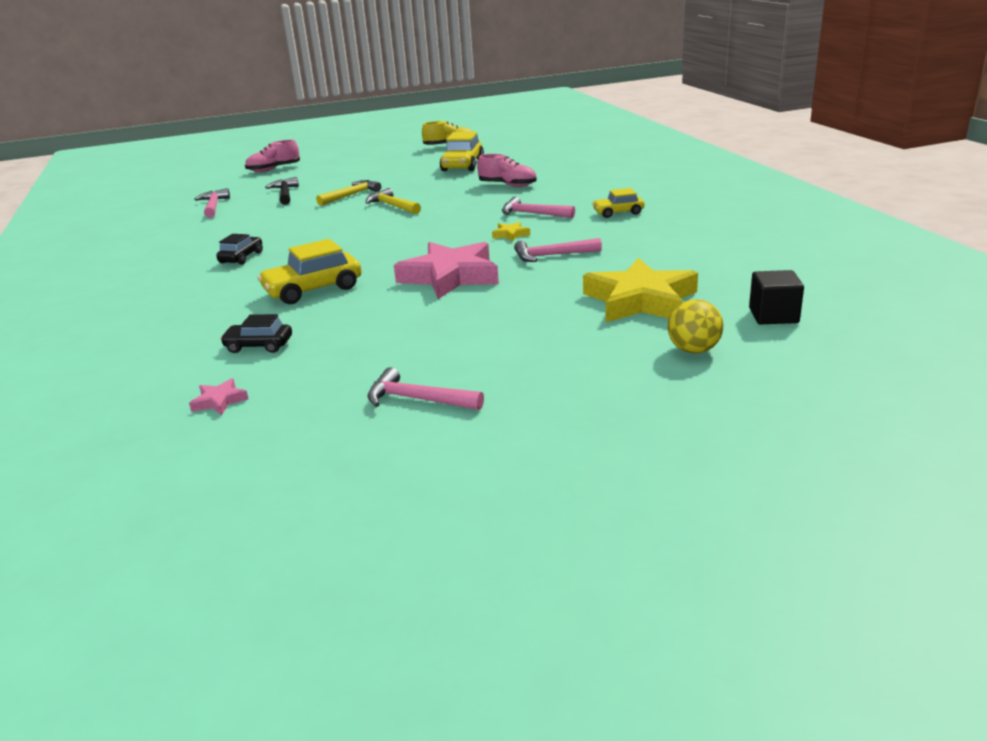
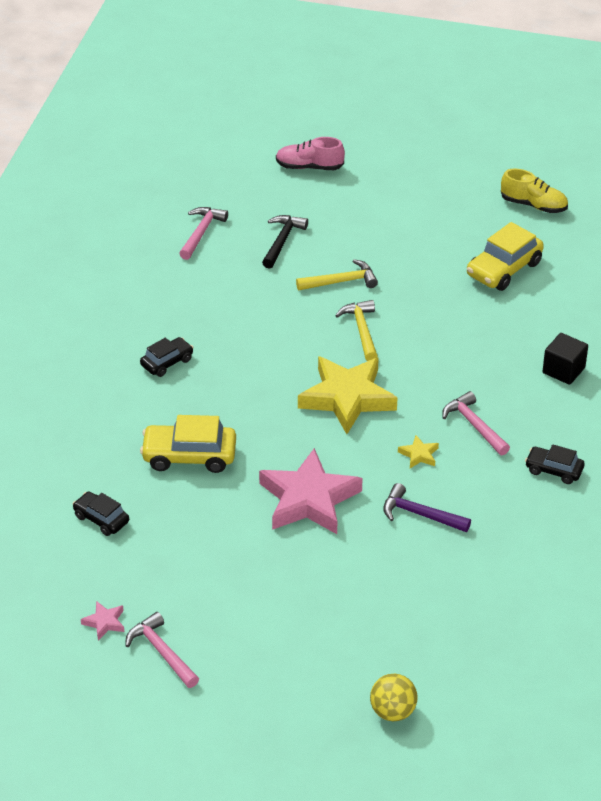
camera: 30 degrees right, 15 degrees up
pink star [189,378,248,415] -> pink star moved to [81,601,124,640]
pink shoe [477,154,536,187] -> none
pink hammer [514,238,602,262] -> purple hammer [383,483,471,532]
yellow star [583,258,698,322] -> yellow star moved to [298,356,398,434]
yellow car [592,188,644,218] -> black car [525,444,585,484]
black cube [749,270,804,324] -> black cube moved to [543,333,588,385]

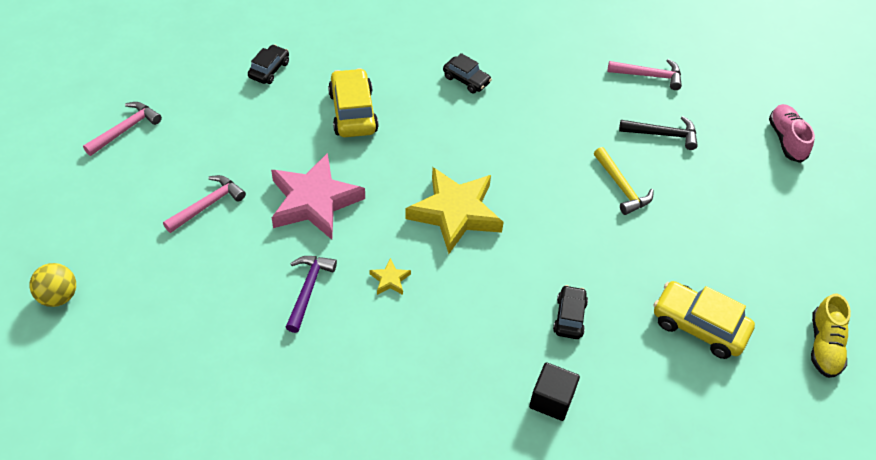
camera: 75 degrees right, 10 degrees up
pink star [81,601,124,640] -> none
yellow hammer [335,300,378,361] -> none
pink hammer [442,391,510,456] -> pink hammer moved to [163,175,246,233]
black car [525,444,585,484] -> black car moved to [553,285,588,339]

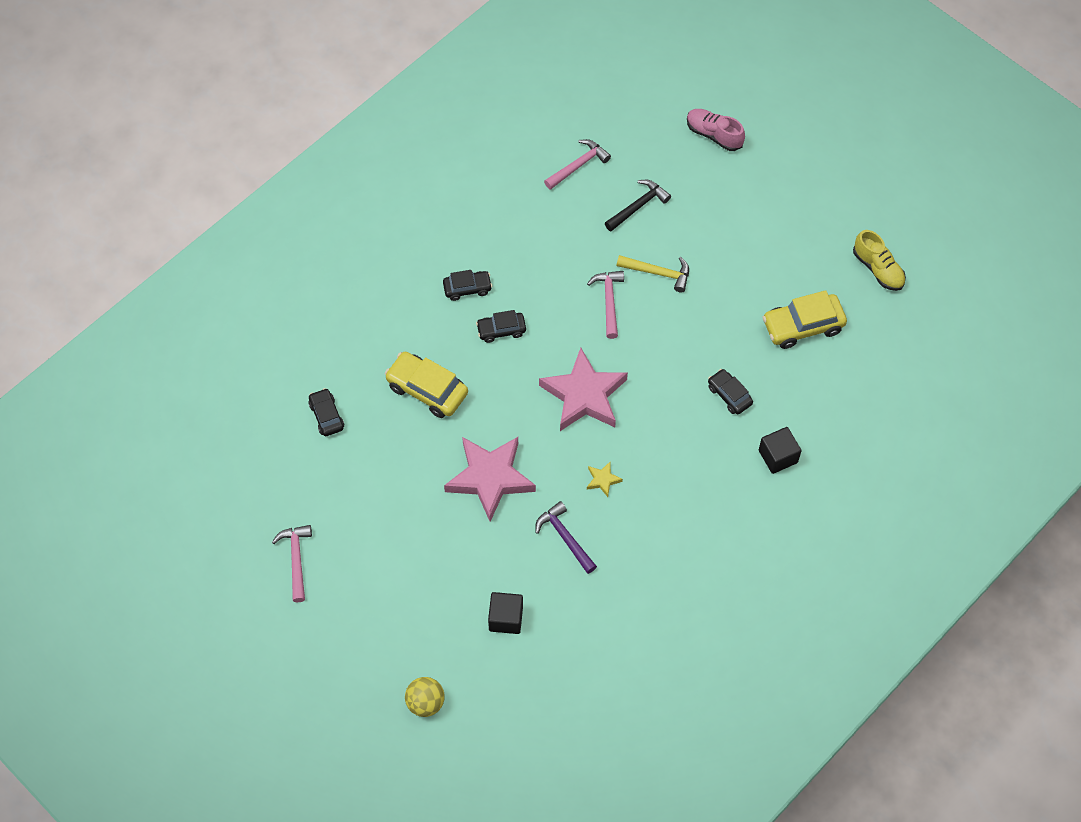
camera: 45 degrees left, 10 degrees up
pink hammer [163,175,246,233] -> pink hammer moved to [587,271,624,339]
yellow star [405,167,504,254] -> pink star [539,348,628,431]
none -> black car [476,310,526,343]
none -> black cube [488,592,523,634]

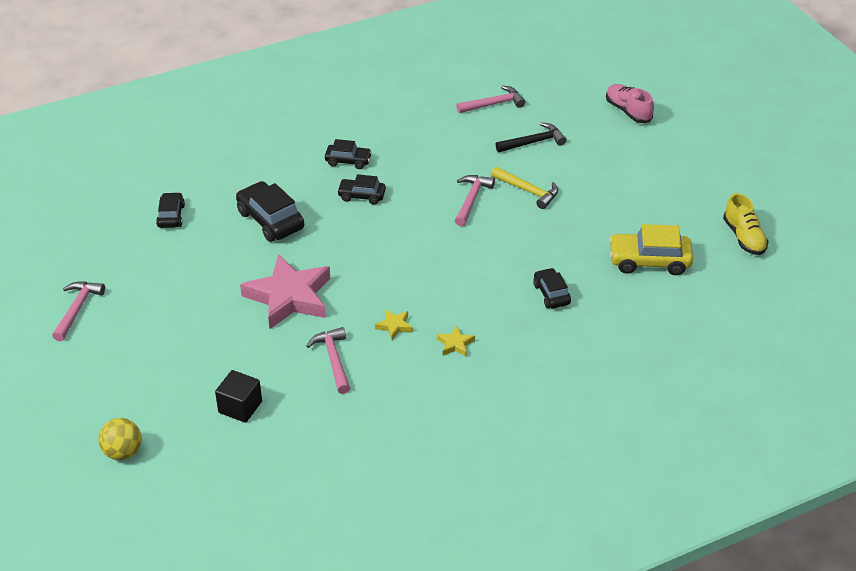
camera: 20 degrees right, 20 degrees down
yellow car [385,352,468,418] -> black car [236,181,304,242]
purple hammer [535,501,597,574] -> pink hammer [306,327,350,394]
pink star [539,348,628,431] -> none
black cube [759,427,801,474] -> none
none -> yellow star [437,325,475,357]

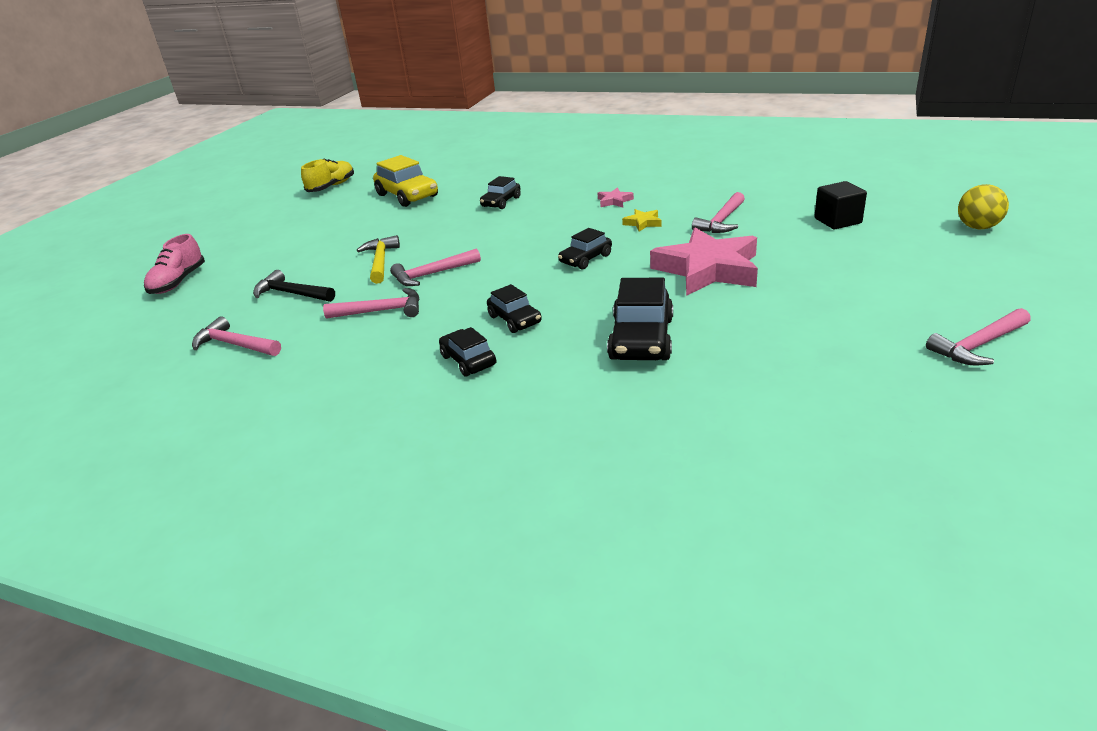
camera: 130 degrees left, 10 degrees down
black car [156,192,185,228] -> black car moved to [558,228,612,270]
yellow star [437,325,475,357] -> pink star [598,188,634,208]
none -> pink hammer [323,288,420,318]

